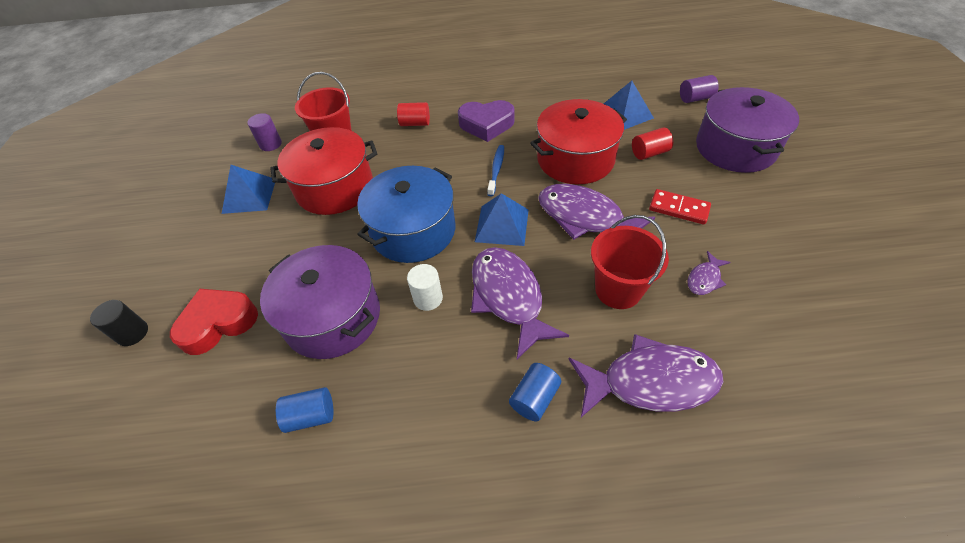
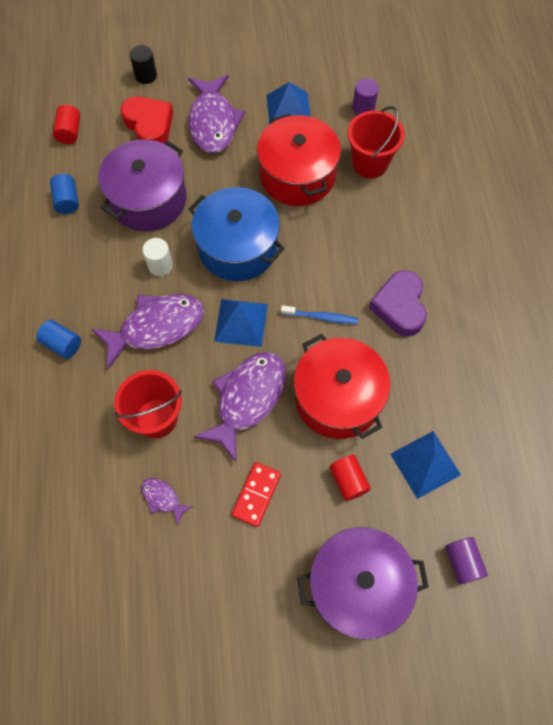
camera: 85 degrees right, 15 degrees up
red cylinder [397,102,430,126] -> red cylinder moved to [53,105,80,144]
purple fish [569,334,724,417] -> purple fish moved to [188,75,245,154]

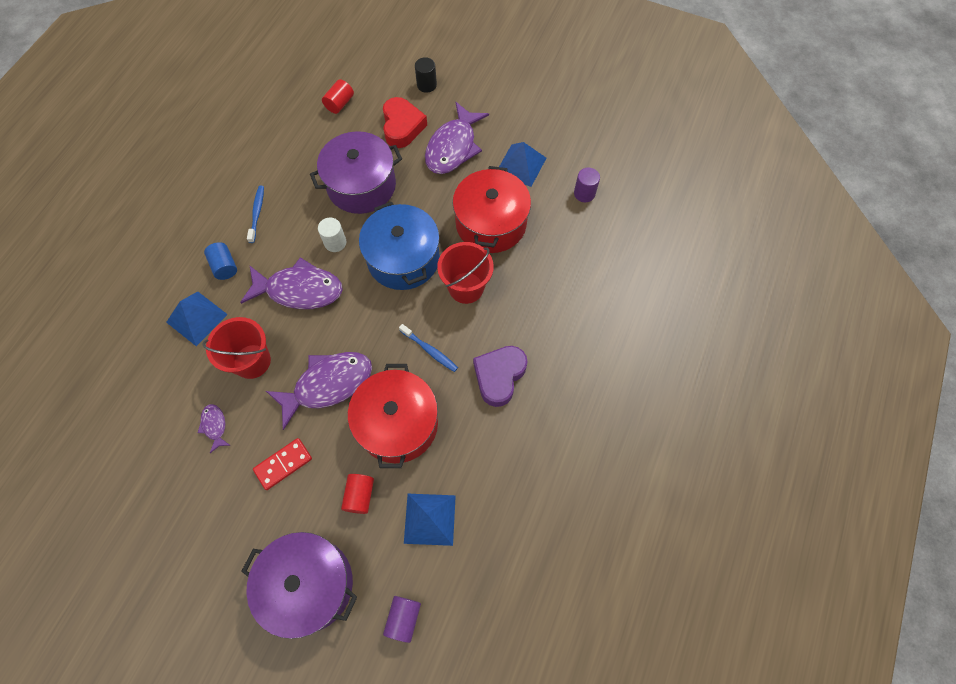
camera: 30 degrees right, 0 degrees up
blue cylinder [50,174,79,214] -> none
blue pyramid [214,299,268,347] -> blue pyramid moved to [166,291,228,346]
red bucket [348,106,405,178] -> red bucket moved to [437,242,494,304]
none -> blue toothbrush [247,186,264,243]

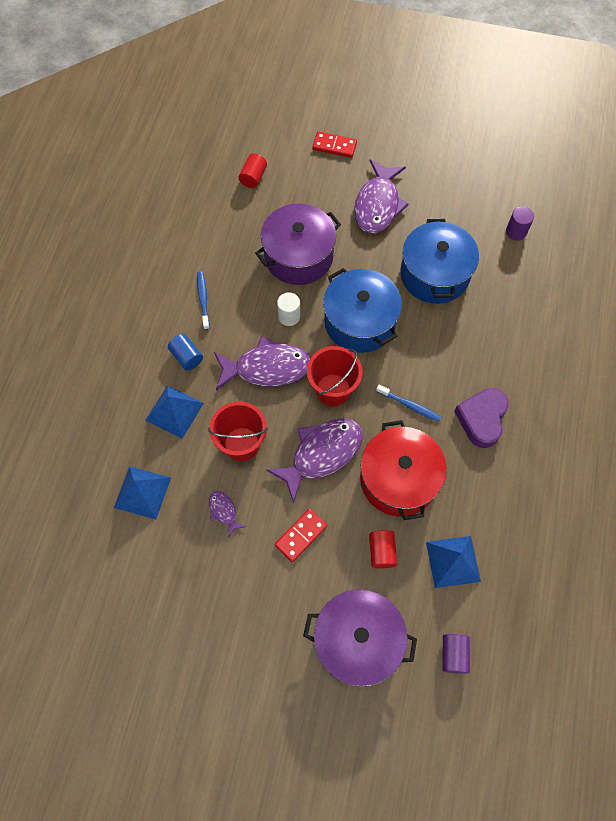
camera: 10 degrees left, 0 degrees up
red heart [383,97,427,148] -> none
black cylinder [415,57,437,93] -> red domino [312,132,357,158]
red bucket [437,242,494,304] -> red bucket moved to [307,346,363,406]
red pot [453,166,531,253] -> blue pot [400,219,479,304]
blue pyramid [499,142,546,187] -> blue pyramid moved to [114,466,171,519]

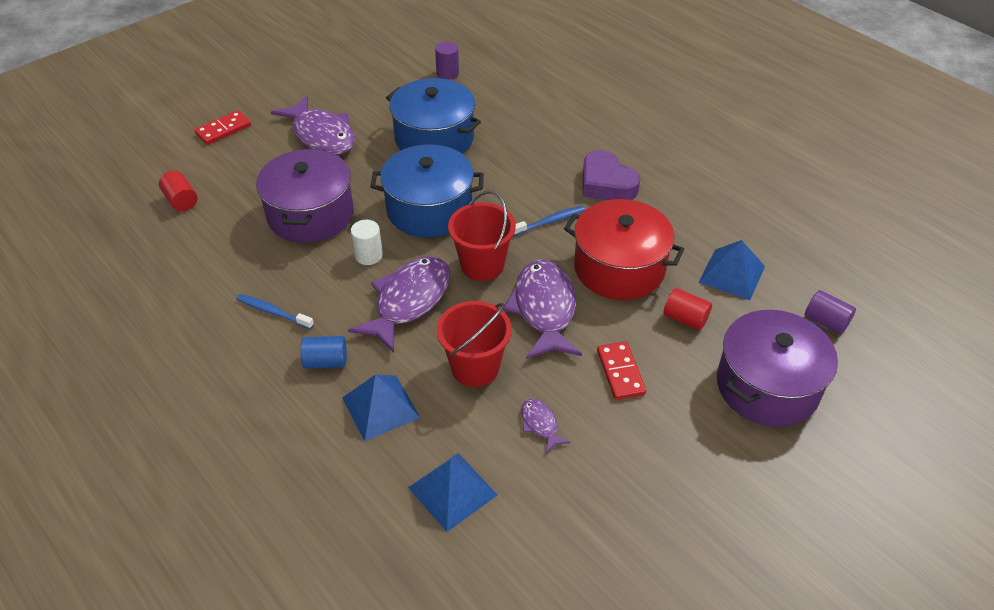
camera: 55 degrees left, 20 degrees down
purple fish [209,491,246,537] -> purple fish turned 60 degrees clockwise [521,398,570,453]

